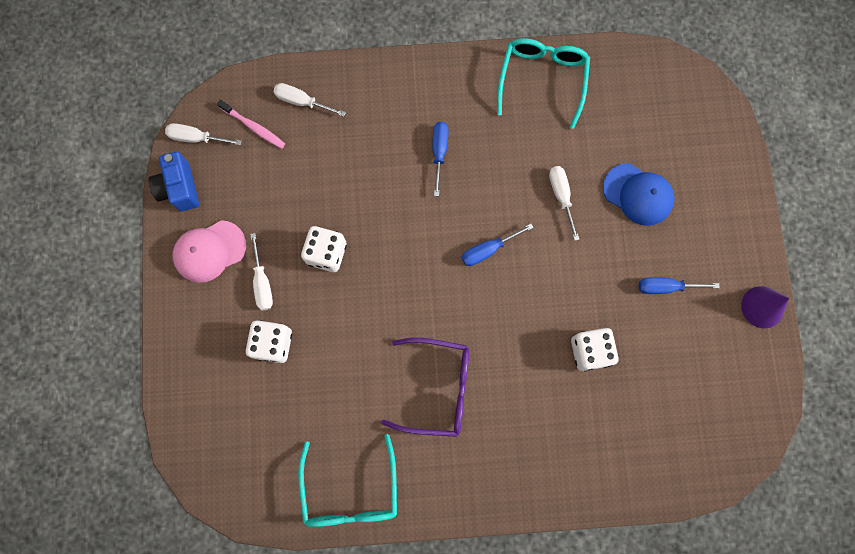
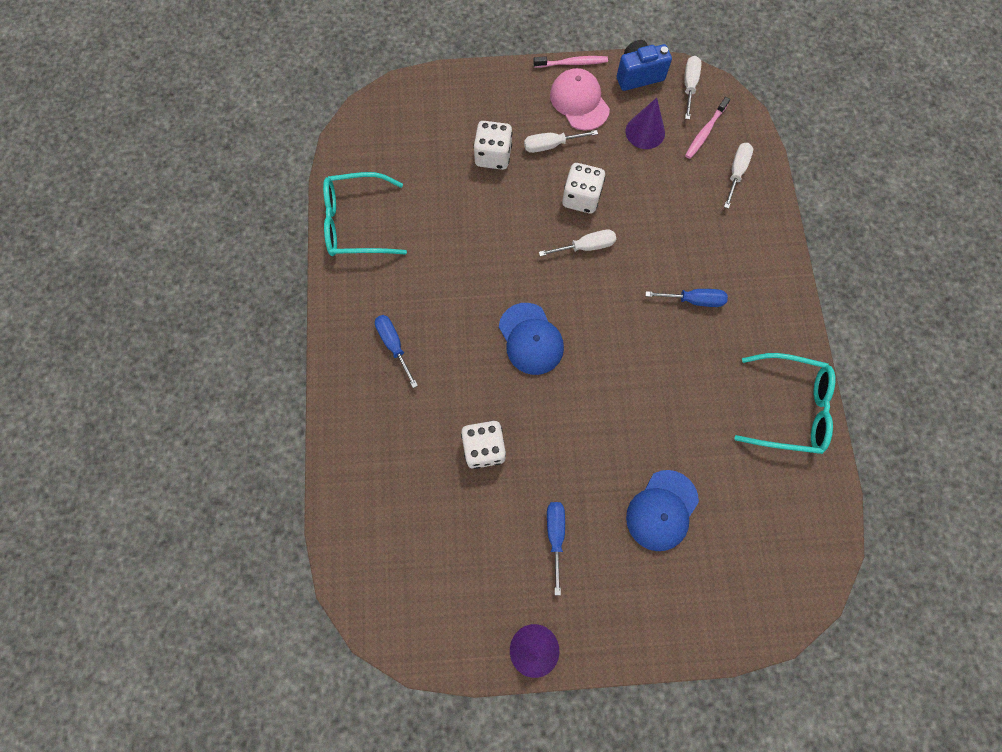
camera: 90 degrees right, 5 degrees down
purple glasses [381,337,469,437] -> none
blue screwdriver [462,224,534,266] -> blue screwdriver moved to [375,315,418,388]
white screwdriver [549,166,580,241] -> white screwdriver moved to [539,230,616,256]
none -> blue cap [499,303,564,375]
none -> pink toothbrush [533,56,608,68]
none -> purple cone [626,98,665,149]

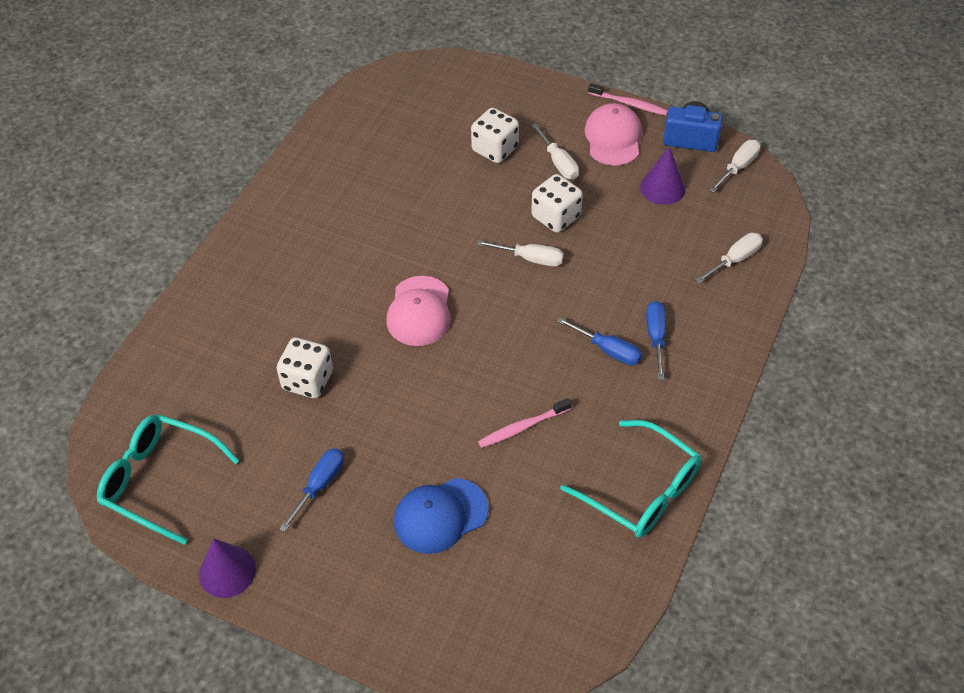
camera: 30 degrees right, 20 degrees down
turquoise glasses [323,172,407,256] -> turquoise glasses moved to [97,414,239,545]
blue screwdriver [375,315,418,388] -> blue screwdriver moved to [646,301,666,380]
blue cap [499,303,564,375] -> pink cap [387,276,451,346]
white screwdriver [524,130,598,153] -> white screwdriver turned 135 degrees counterclockwise [531,123,579,179]
pink toothbrush [685,97,730,159] -> pink toothbrush moved to [478,398,572,448]

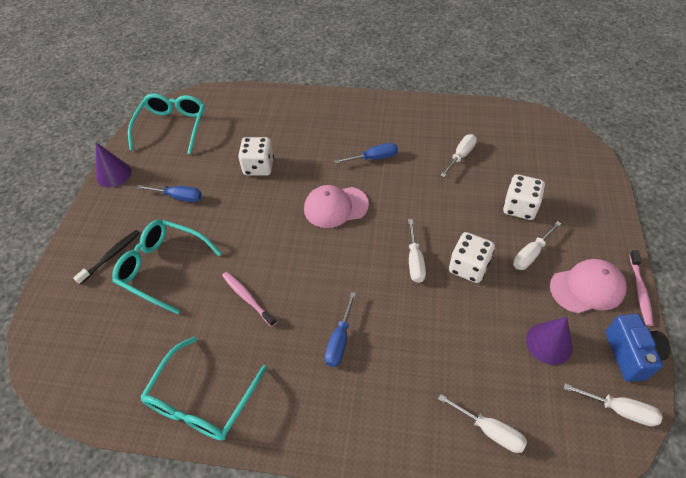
camera: 75 degrees right, 0 degrees up
blue cap [394,478,488,554] -> turquoise glasses [112,220,221,314]
blue screwdriver [646,301,666,380] -> blue screwdriver moved to [335,143,398,164]
none -> black toothbrush [73,230,140,285]
none -> white screwdriver [440,134,477,177]

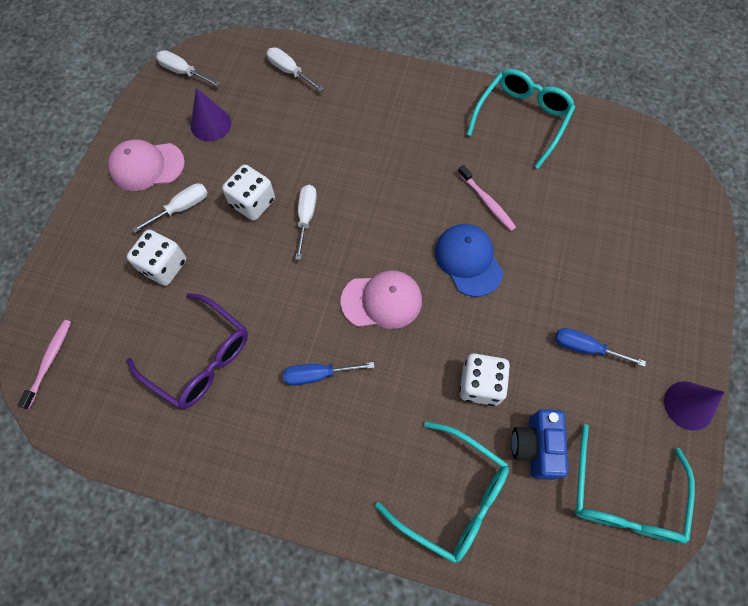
camera: 175 degrees left, 15 degrees up
black toothbrush [73,230,140,285] -> none
turquoise glasses [112,220,221,314] -> turquoise glasses moved to [375,422,509,564]
blue screwdriver [325,292,356,367] -> none
white screwdriver [440,134,477,177] -> purple glasses [126,293,248,409]
blue camera [605,314,670,382] -> blue camera moved to [511,409,568,480]
pink toothbrush [629,250,653,326] -> pink toothbrush moved to [17,320,71,409]
none -> blue cap [435,224,503,297]

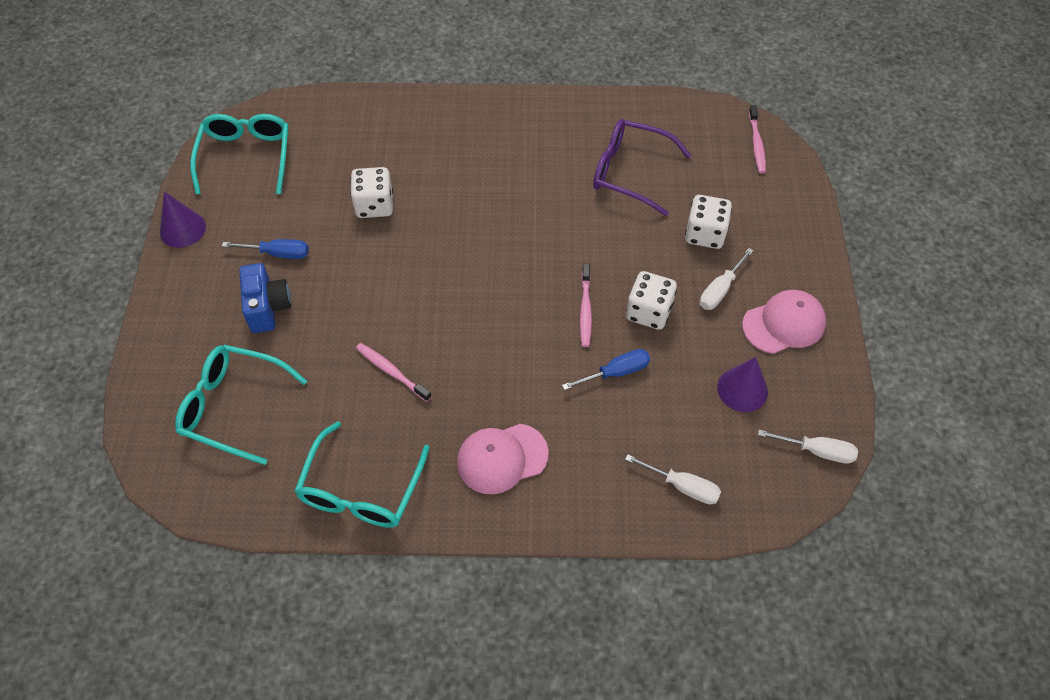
camera: 165 degrees right, 10 degrees down
blue screwdriver [283,362,375,385] -> blue screwdriver moved to [562,349,650,390]
white screwdriver [295,185,317,260] -> pink toothbrush [580,264,592,347]
pink cap [340,270,422,329] -> pink cap moved to [457,424,549,494]
turquoise glasses [375,422,509,564] -> turquoise glasses moved to [175,345,307,465]
blue cap [435,224,503,297] -> none
blue camera [511,409,568,480] -> blue camera moved to [239,263,291,333]

